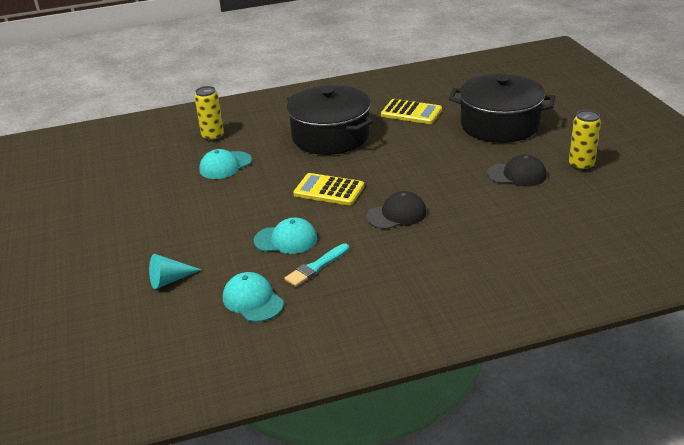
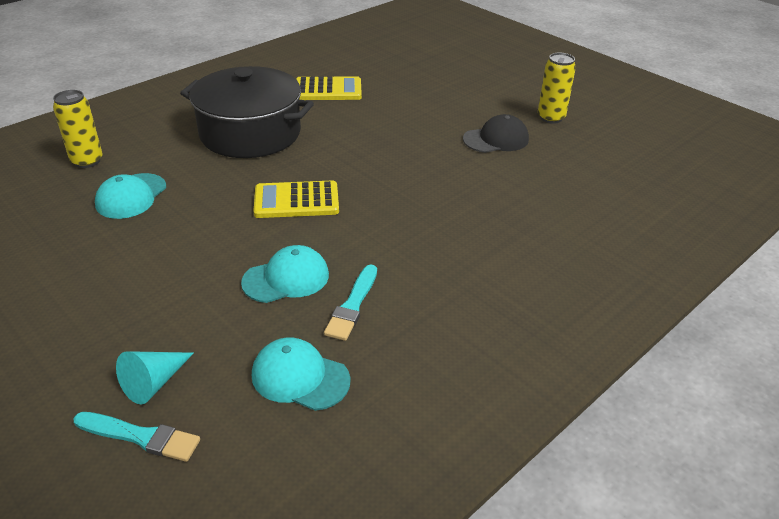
camera: 30 degrees left, 5 degrees up
black cap [366,191,427,229] -> none
black pot [449,74,555,143] -> none
none -> turquoise brush [73,412,200,462]

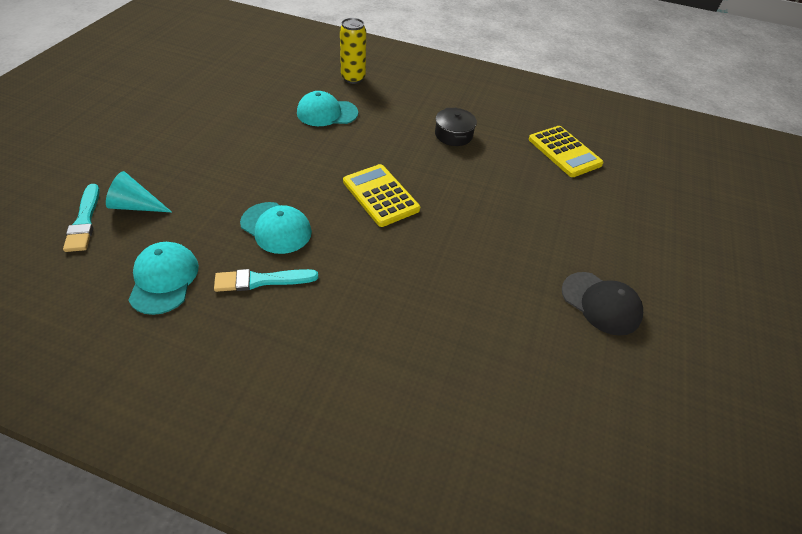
camera: 60 degrees right, 10 degrees up
black pot [180,66,314,158] -> black pot [435,108,477,146], size x0.42
yellow can [538,53,576,124] -> none

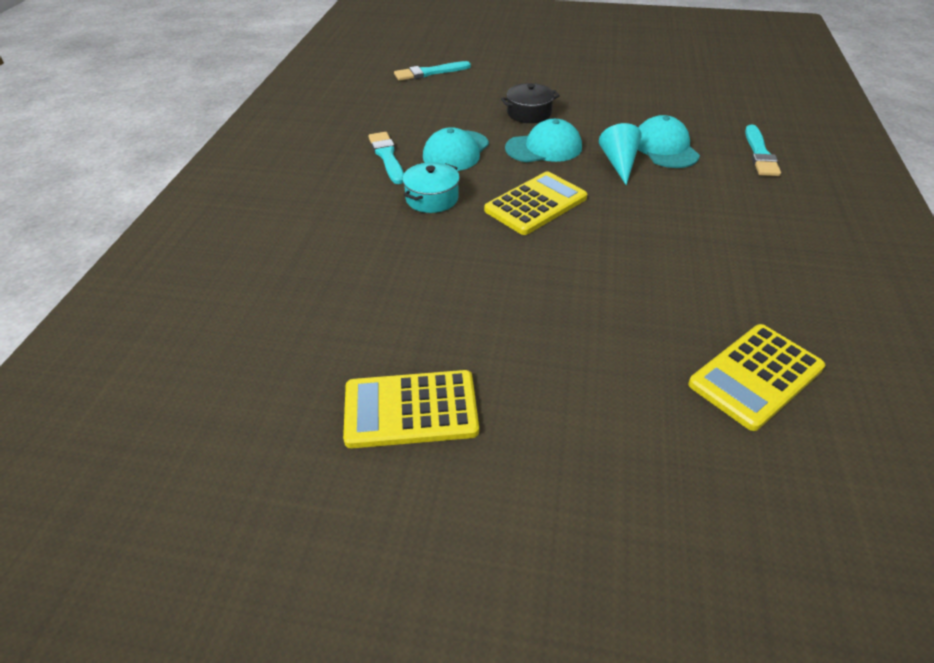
camera: 85 degrees right, 5 degrees down
turquoise cone [106,171,172,212] -> turquoise cone moved to [599,123,642,185]
turquoise cap [128,242,199,315] -> turquoise cap moved to [505,119,582,162]
yellow can [340,18,366,84] -> turquoise brush [745,125,781,176]
black pot [435,108,477,146] -> black pot moved to [501,83,560,123]
black cap [562,272,643,336] -> yellow calculator [343,370,479,448]
none -> turquoise pot [402,162,460,213]

